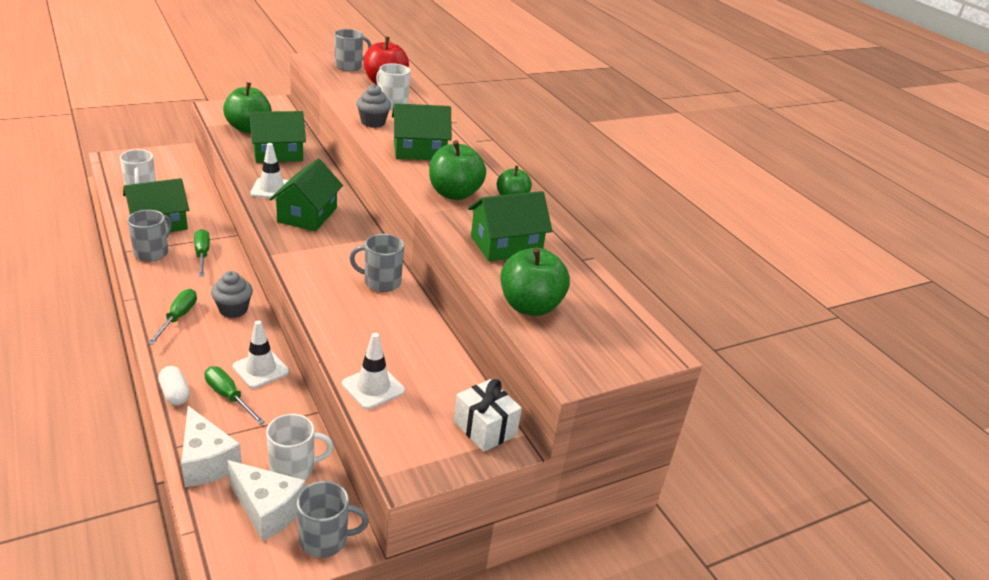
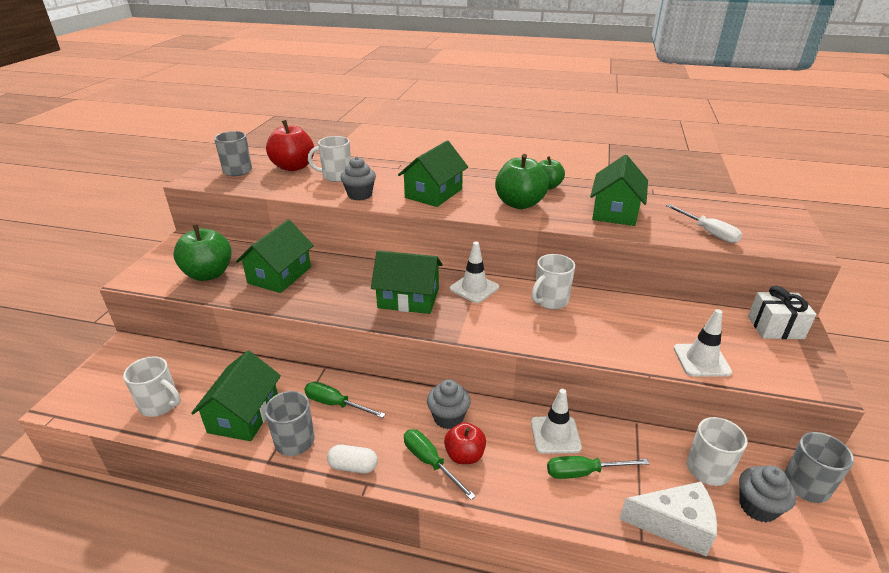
camera: 45 degrees left, 0 degrees up
white capsule [158,366,190,405] -> white capsule moved to [327,445,378,474]
white cheese [227,460,306,541] -> grey cupcake [739,465,796,522]
white traffic cone [250,143,289,199] -> white traffic cone moved to [450,242,499,303]
green house [270,158,343,231] -> green house turned 45 degrees counterclockwise [371,251,443,314]
grey mug [350,234,404,292] -> white mug [532,254,575,309]
green apple [500,247,570,316] -> white screwdriver [666,204,742,243]
none -> red apple [444,422,486,464]

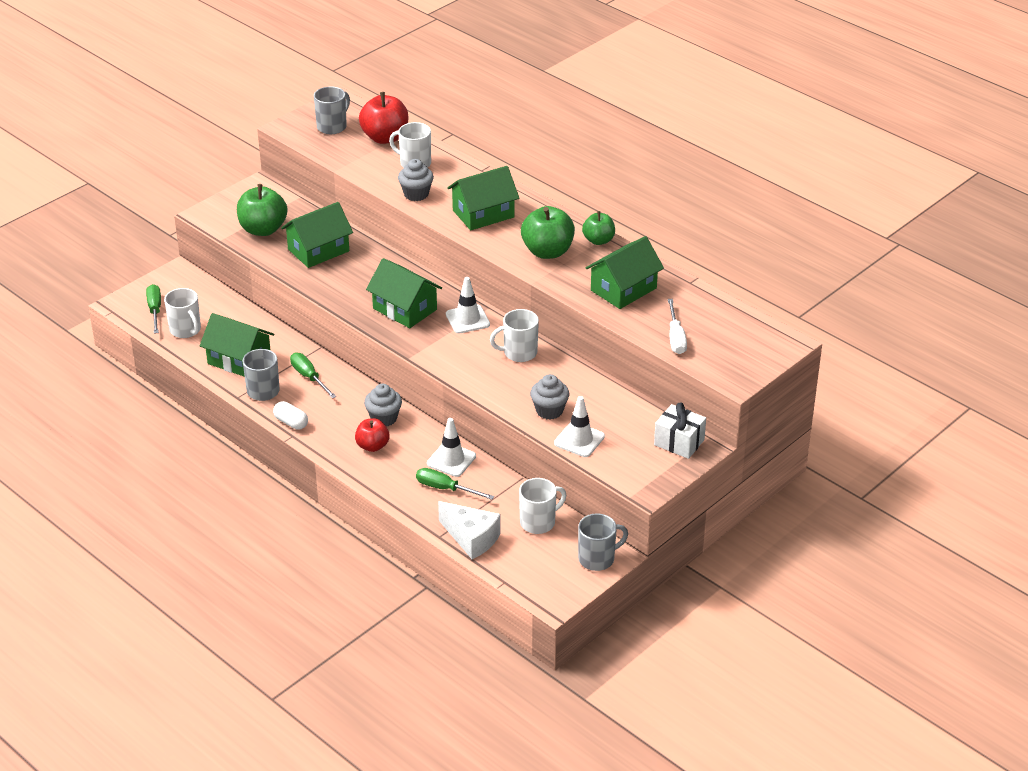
camera: 30 degrees right, 5 degrees up
green house [192,351,281,441] -> green house turned 75 degrees clockwise [200,313,274,377]
green screwdriver [404,429,476,500] -> green screwdriver moved to [146,284,161,334]
grey cupcake [739,465,796,522] -> grey cupcake moved to [530,374,569,420]

